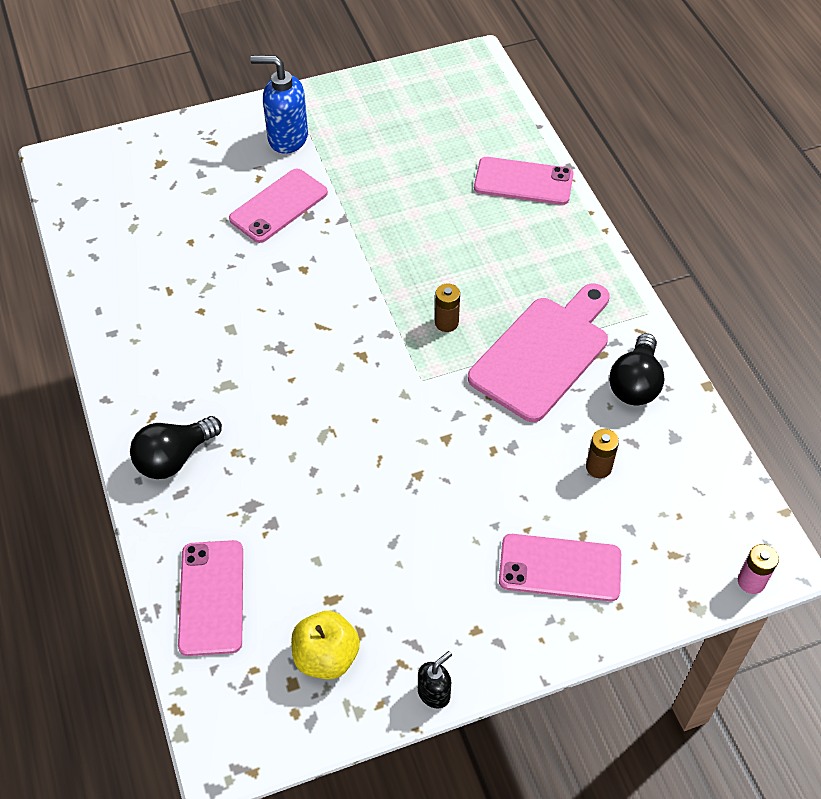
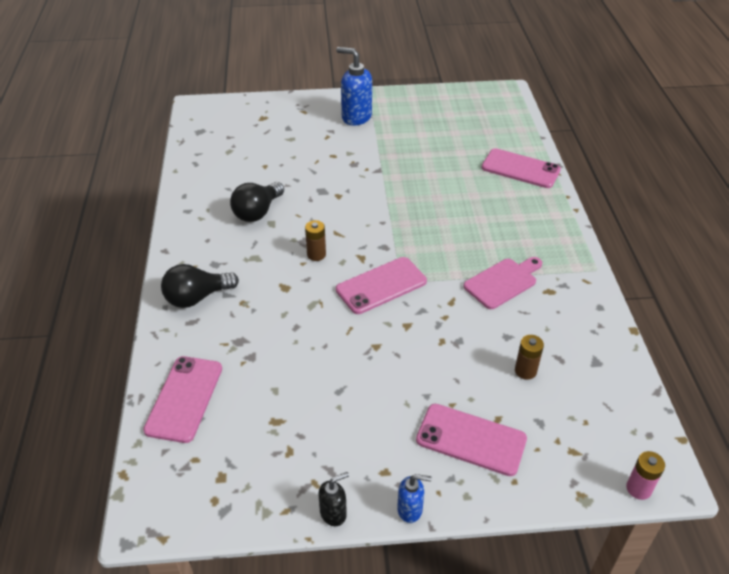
camera: 15 degrees right, 10 degrees down
pink phone [229,168,328,243] -> pink phone moved to [336,257,427,314]
yellow apple [291,611,360,679] -> none
brown battery [435,283,460,332] -> brown battery moved to [305,220,326,261]
pink cutting board [468,283,609,422] -> pink cutting board [463,257,542,309], size x0.60
black light bulb [609,333,665,405] -> black light bulb moved to [230,182,284,222]
none -> blue soap dispenser [397,474,432,523]

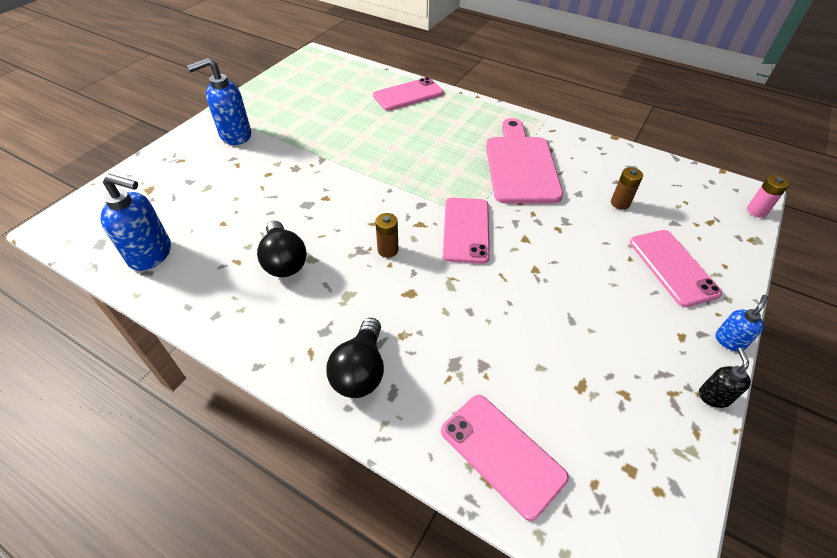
camera: 55 degrees left, 5 degrees up
pink phone [416,404,527,476] -> pink phone turned 75 degrees counterclockwise [630,230,722,307]
pink cutting board [463,257,542,309] -> pink cutting board [486,118,563,204], size x1.65
none -> blue soap dispenser [100,174,171,271]

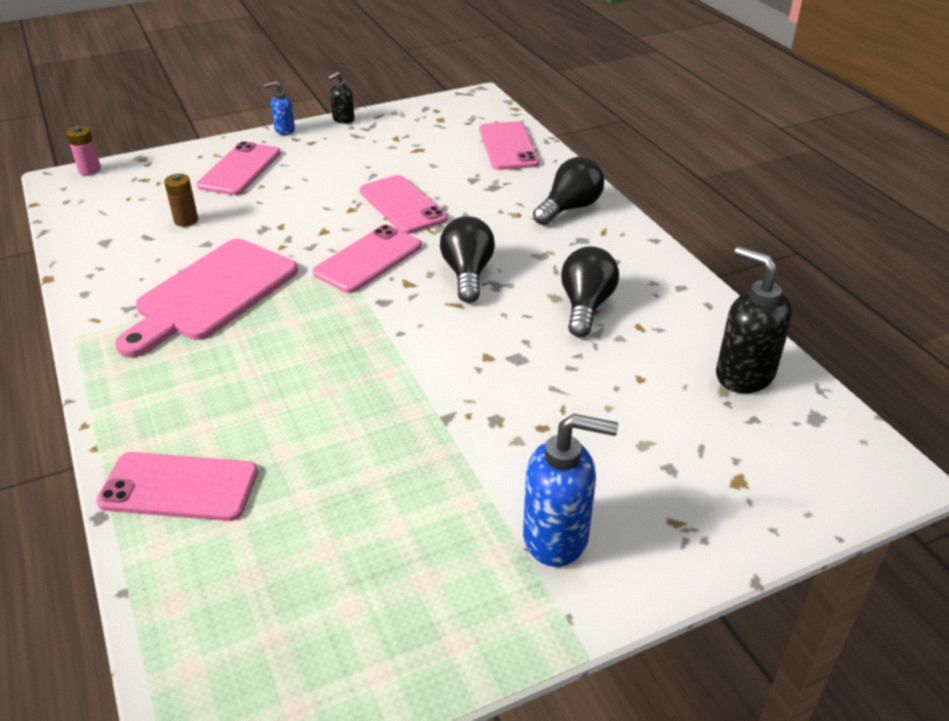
camera: 145 degrees left, 10 degrees down
blue soap dispenser [100,174,171,271] -> black soap dispenser [716,246,792,393]
brown battery [375,213,398,258] -> black light bulb [440,216,495,303]
none -> pink phone [360,175,447,234]

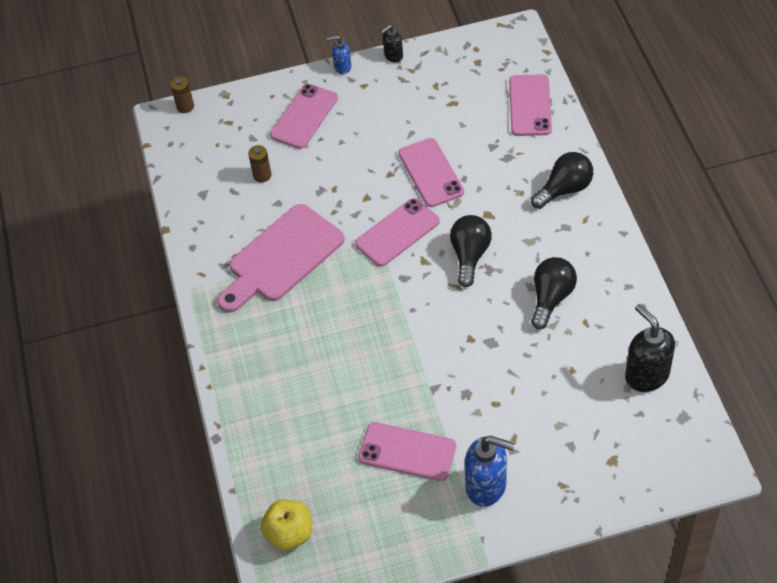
camera: 15 degrees right, 15 degrees up
pink battery [66,126,101,175] -> brown battery [170,77,194,113]
pink phone [96,452,258,521] -> pink phone moved to [358,422,456,481]
none -> yellow apple [261,499,312,550]

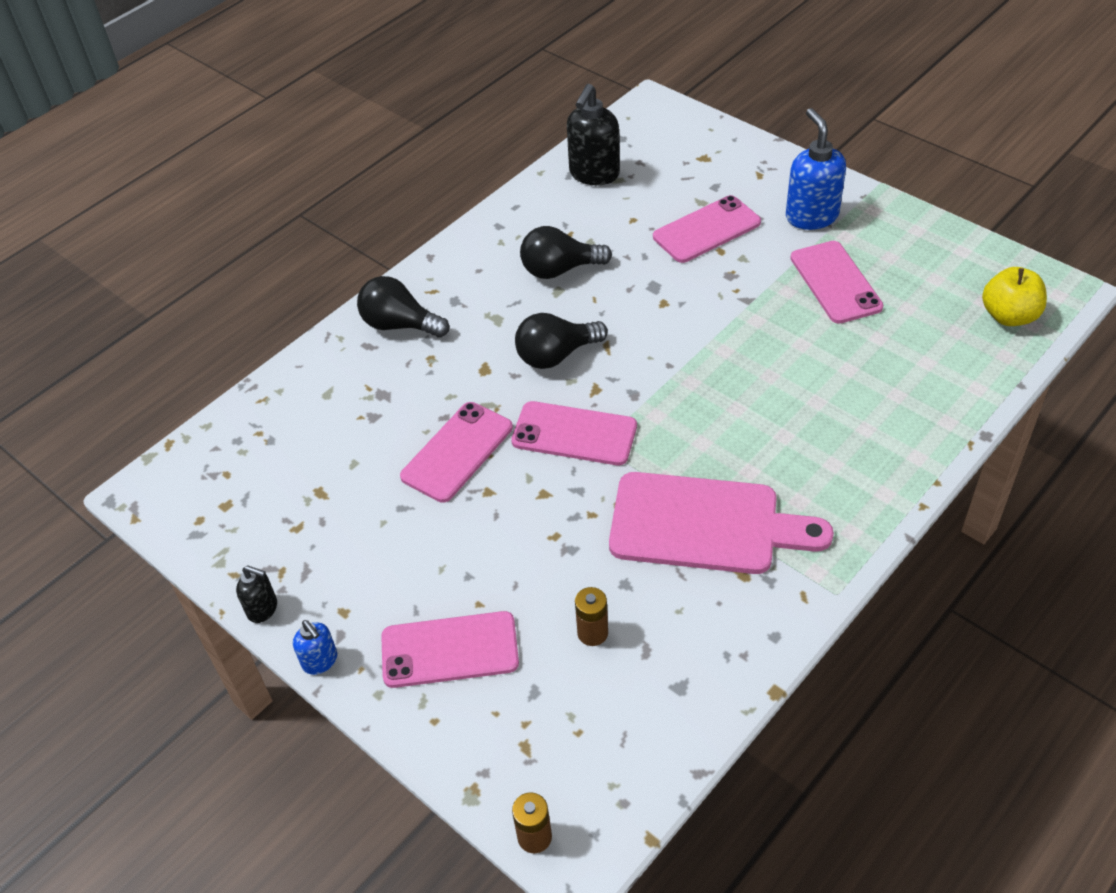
camera: 125 degrees left, 5 degrees down
pink phone [509,74,552,136] -> pink phone moved to [653,195,761,263]

